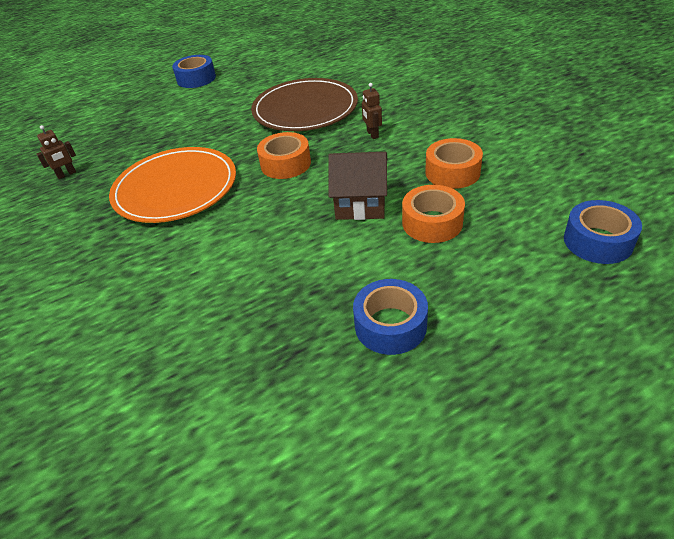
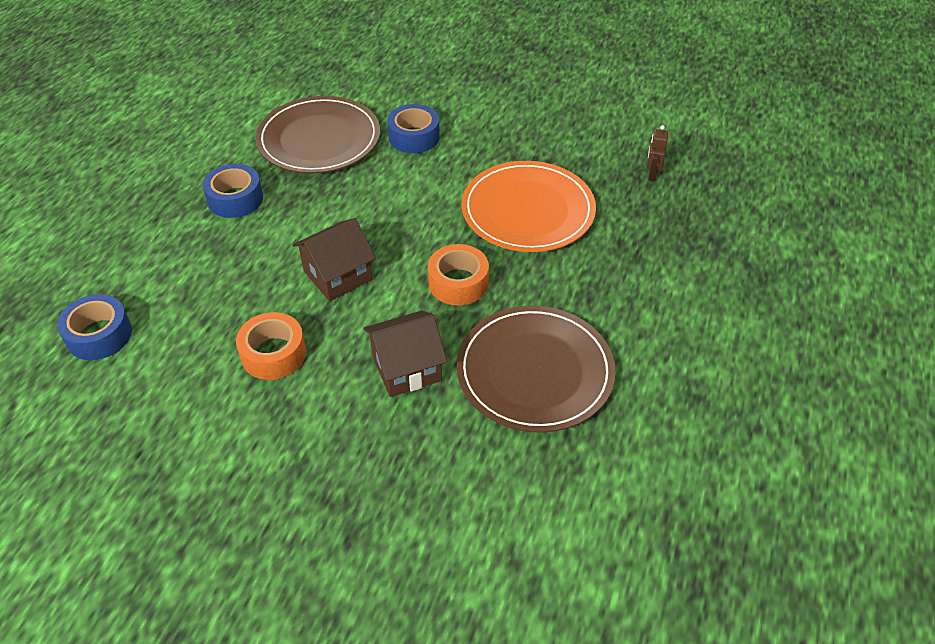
camera: 135 degrees right, 5 degrees up
blue tape [172,55,216,88] -> blue tape moved to [387,104,440,153]
brown robot [362,83,382,139] -> brown house [363,310,447,397]
orange tape [402,185,465,243] -> none
none -> brown plate [256,96,380,174]

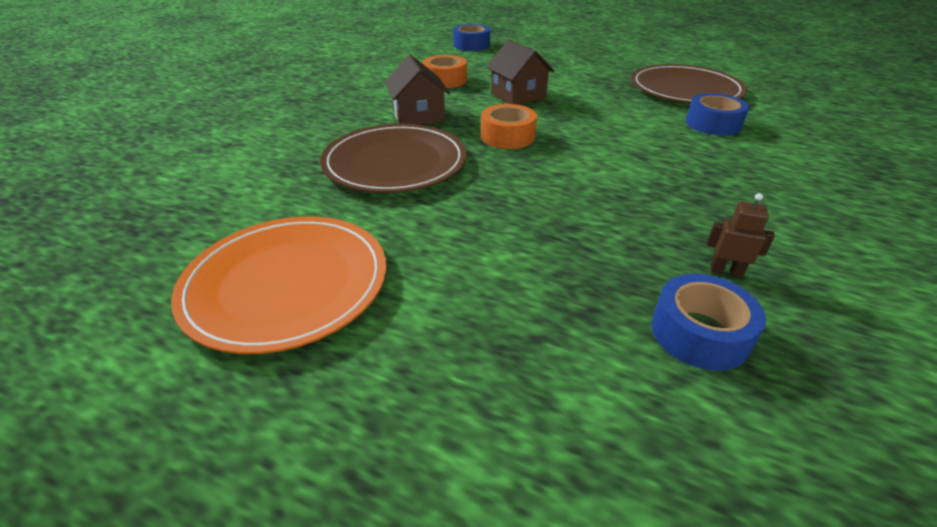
camera: 95 degrees right, 10 degrees down
blue tape [202,164,263,218] -> blue tape moved to [652,274,766,371]
orange plate [461,161,596,252] -> orange plate moved to [171,216,387,354]

